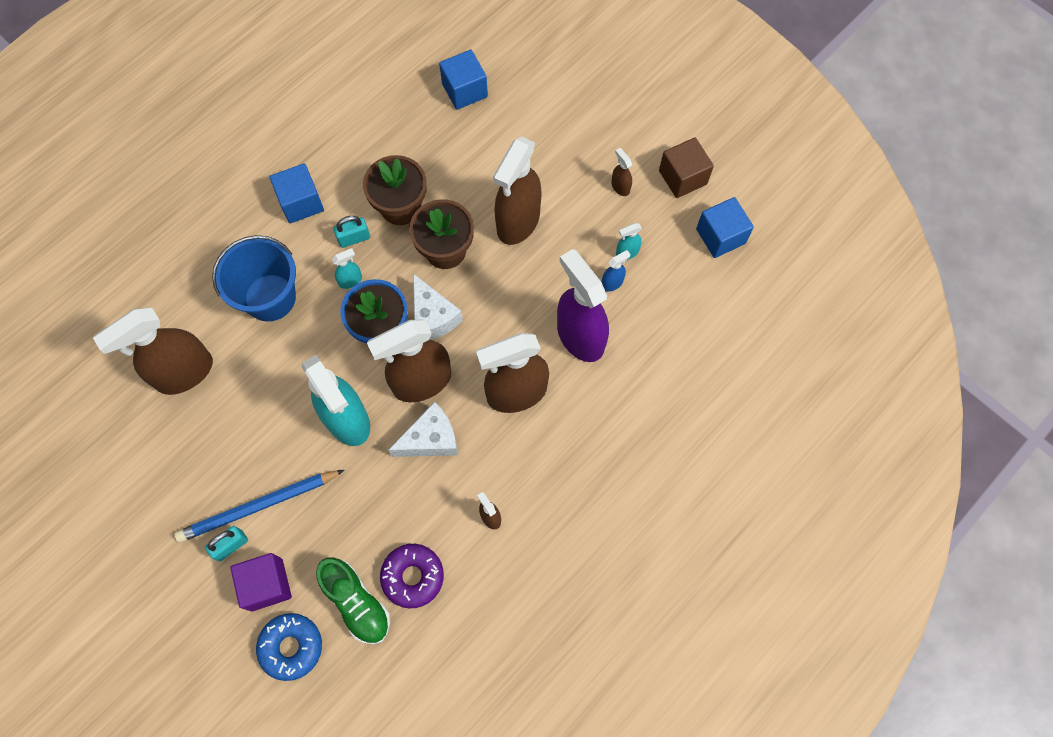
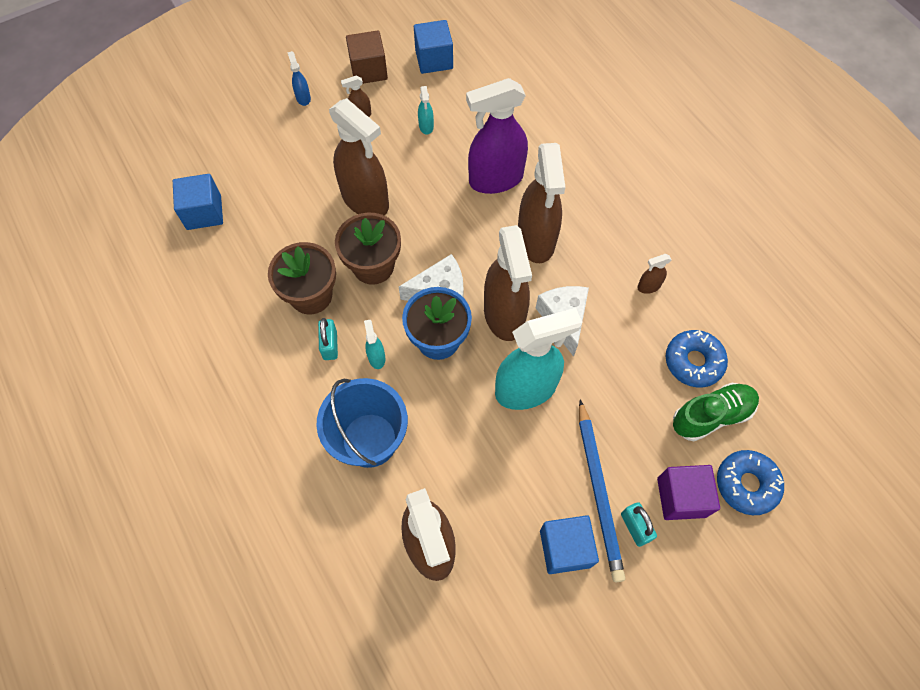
camera: 75 degrees left, 5 degrees down
blue cube [270,163,324,223] -> blue cube moved to [540,515,599,574]
purple donut [380,544,444,608] -> blue donut [666,330,728,387]
blue spray bottle [602,250,630,292] -> blue spray bottle moved to [287,51,311,106]

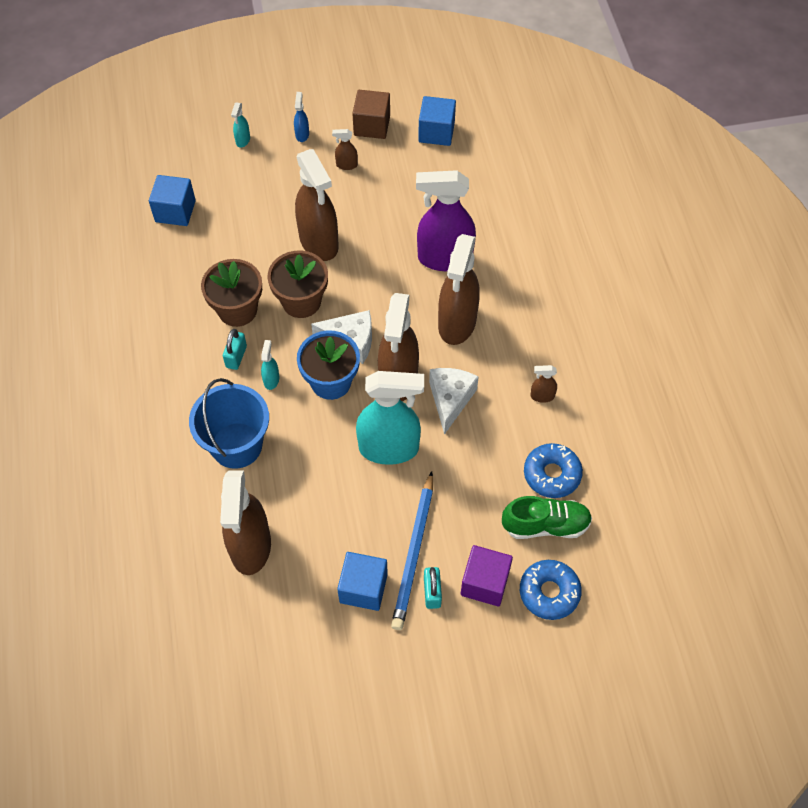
camera: 20 degrees right, 5 degrees down
turquoise spray bottle [418,86,434,134] -> turquoise spray bottle moved to [231,103,250,148]

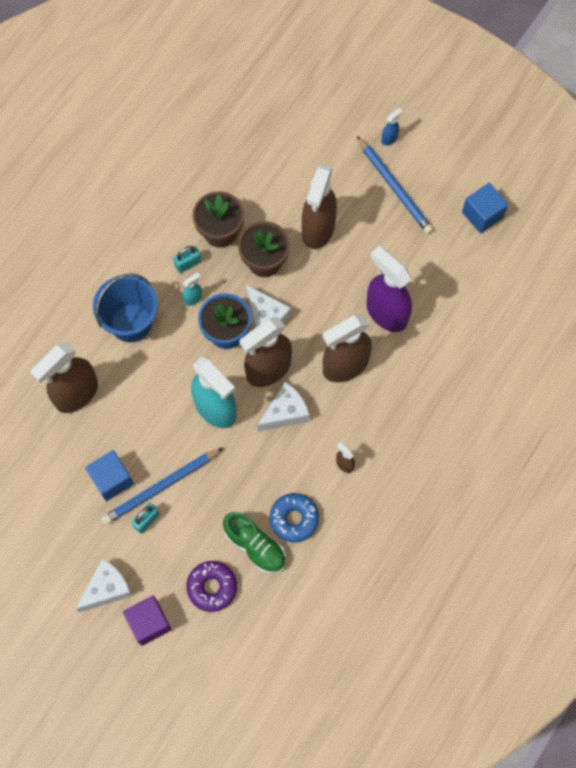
camera: 45 degrees right, 10 degrees up
blue cube [149,175,196,226] -> none
turquoise spray bottle [231,103,250,148] -> none
brown spray bottle [332,129,358,170] -> blue pencil [357,136,434,234]
brown cube [352,90,390,139] -> none
purple cube [461,545,513,606] -> purple cube moved to [123,596,171,646]
blue donut [520,560,582,620] -> purple donut [186,561,237,612]
none -> white cheese [76,559,133,612]

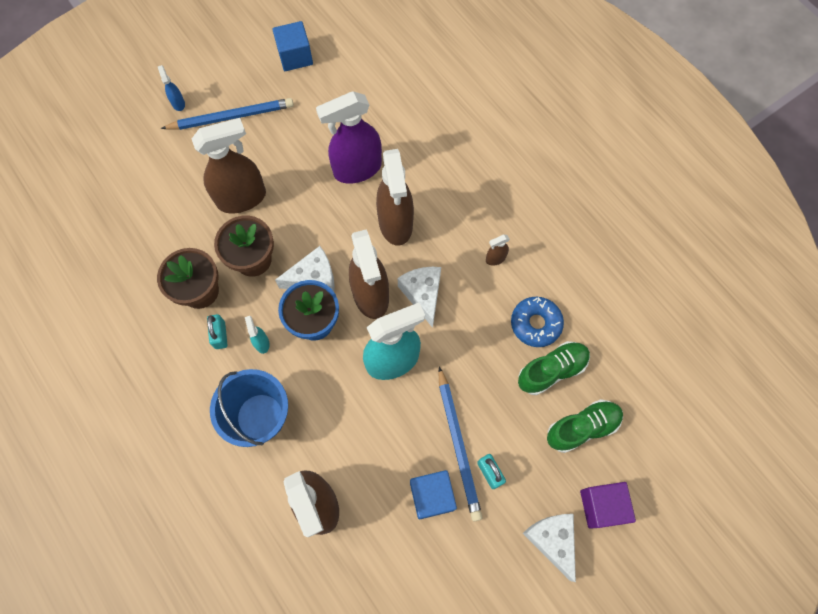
camera: 70 degrees left, 0 degrees up
purple donut [186,561,237,612] -> green shoe [547,399,623,453]
brown spray bottle [302,164,337,249] -> brown spray bottle turned 60 degrees counterclockwise [192,118,266,213]

